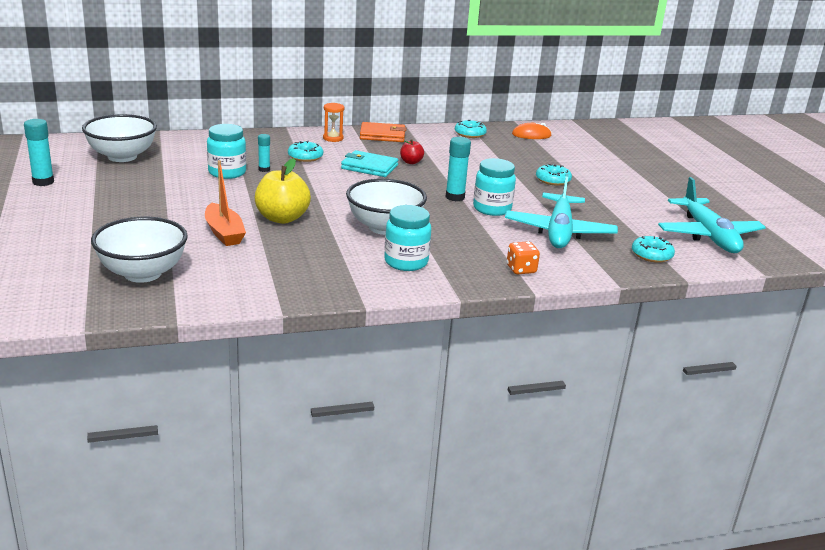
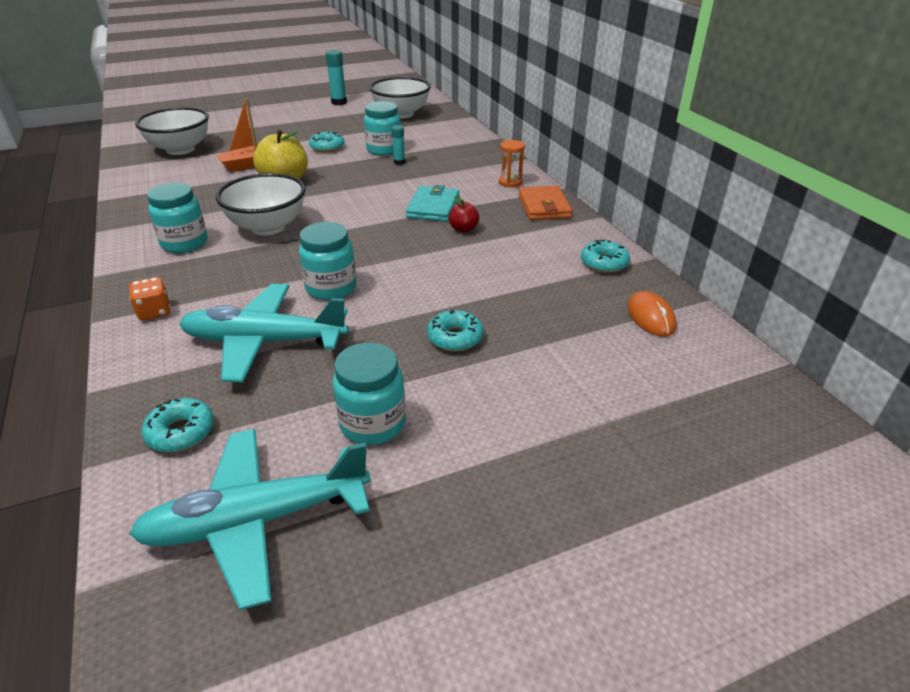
camera: 85 degrees right, 10 degrees up
turquoise donut [288,141,323,162] -> turquoise donut moved to [309,131,344,152]
turquoise glue stick [446,137,471,201] -> none
none -> turquoise jar [332,343,406,445]

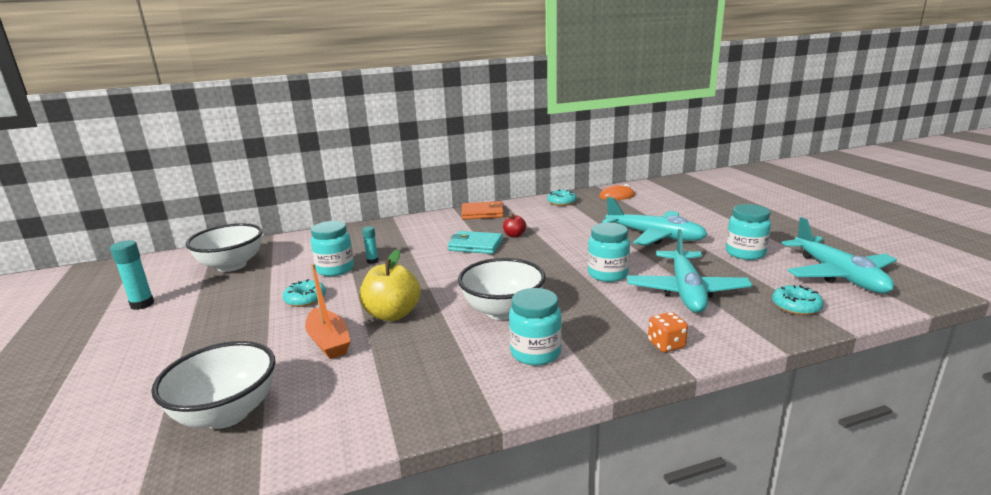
camera: 85 degrees left, 15 degrees down
turquoise donut [427,310,484,352] -> turquoise plane [602,197,708,246]
orange hourglass [499,140,525,187] -> none

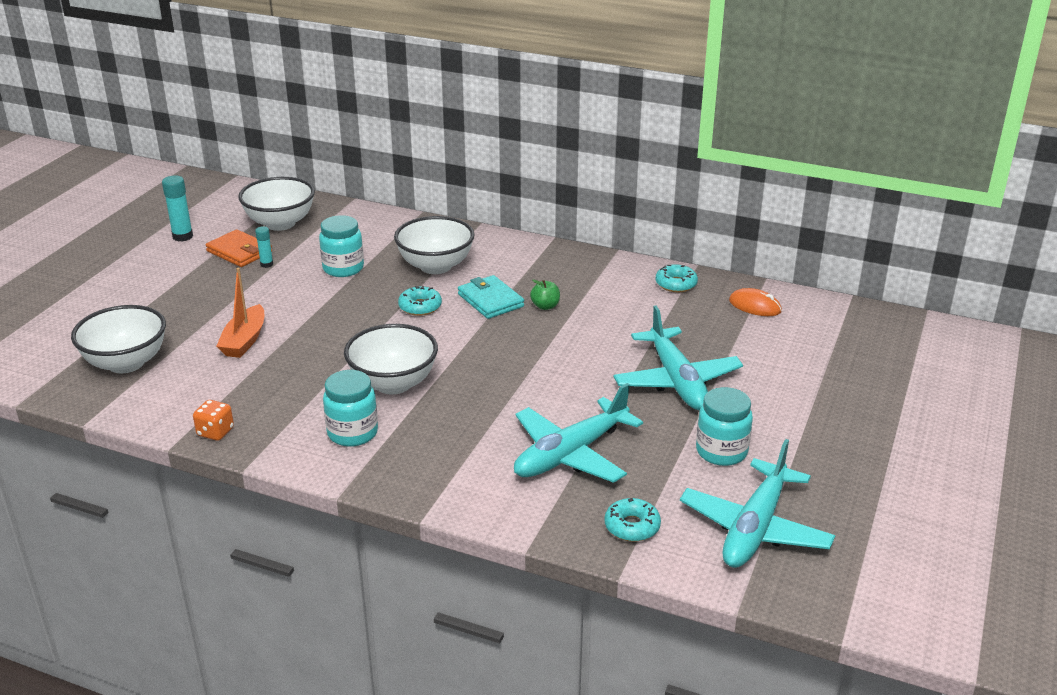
camera: 40 degrees right, 10 degrees up
turquoise donut [283,279,326,307] -> turquoise donut moved to [398,286,442,316]
yellow apple [359,249,420,321] -> none
turquoise glue stick [362,226,379,264] -> turquoise glue stick moved to [255,226,273,268]
orange wallet [462,201,504,220] -> orange wallet moved to [206,229,272,267]
red apple [503,214,526,238] -> green apple [530,279,560,310]
turquoise jar [588,223,630,282] -> none
orange dice [648,312,688,352] -> orange dice moved to [193,400,234,441]
none -> white bowl [394,216,474,274]

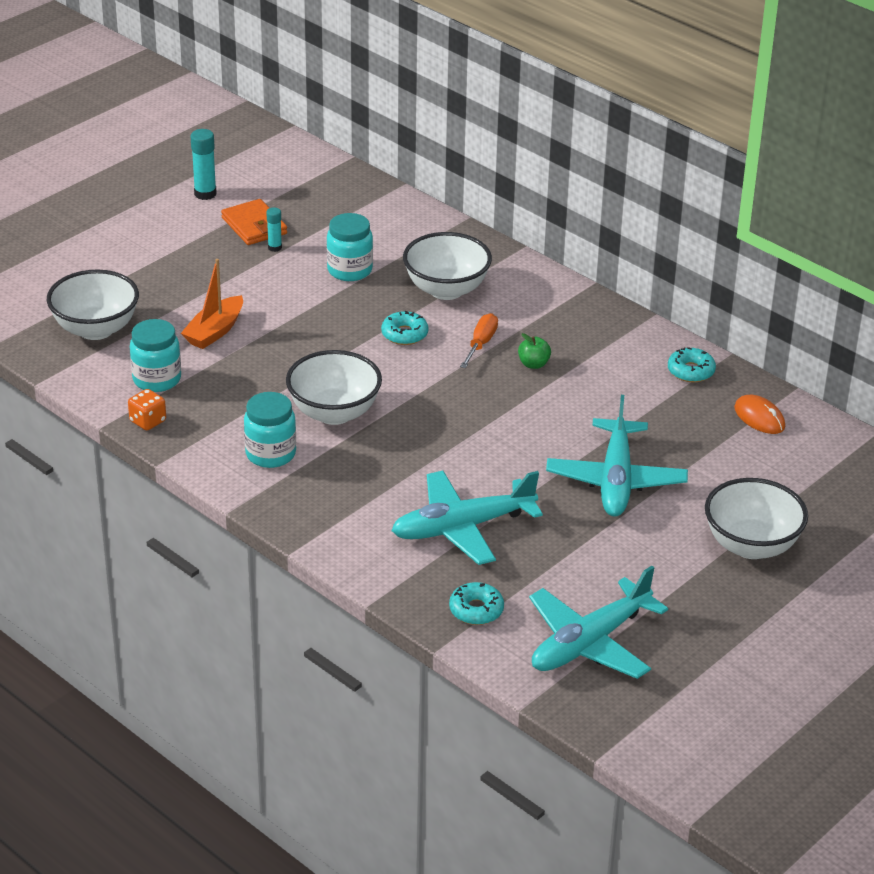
camera: 20 degrees right, 5 degrees up
white bowl [238,177,315,231] -> white bowl moved to [705,478,808,559]
turquoise wallet [458,275,524,319] -> orange screwdriver [460,313,498,368]
turquoise jar [696,387,753,466] -> turquoise jar moved to [130,319,181,392]

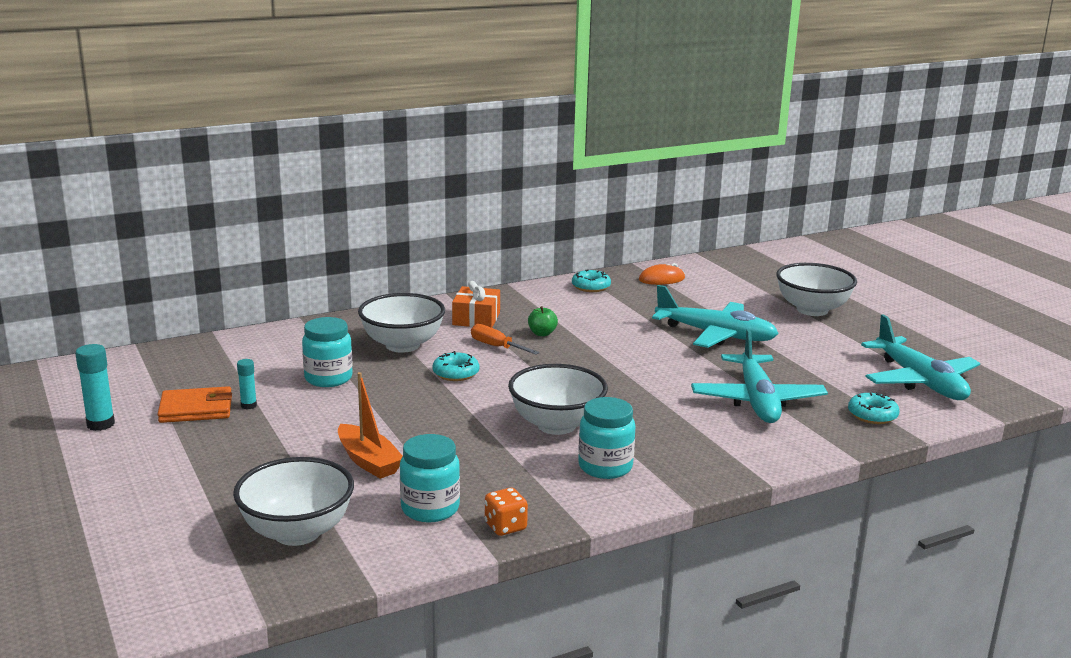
camera: 70 degrees left, 15 degrees down
none -> orange gift [452,281,500,328]

